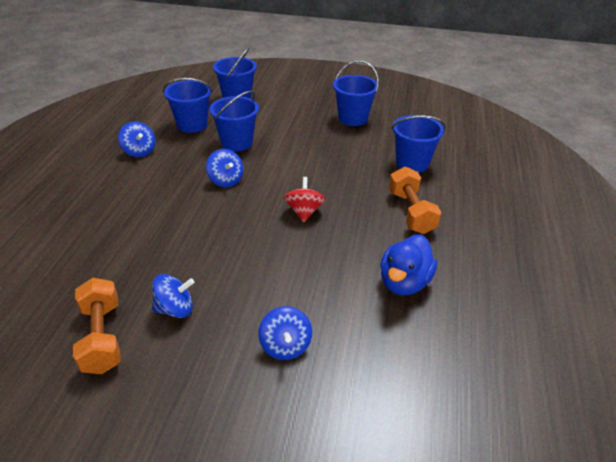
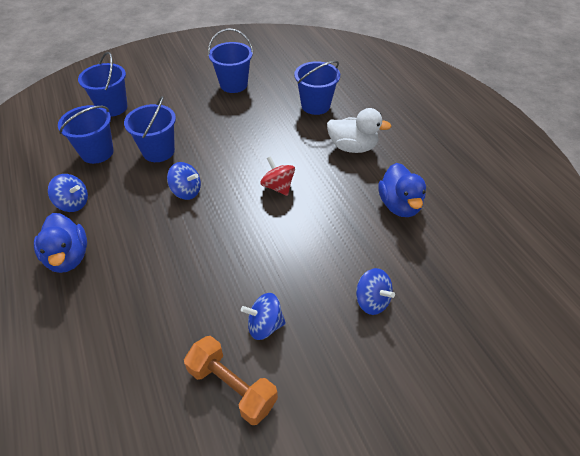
camera: 35 degrees left, 10 degrees up
blue spinning top [152,274,194,318] -> blue spinning top turned 135 degrees counterclockwise [241,293,286,340]
orange dumbbell [389,166,441,234] -> white duck [327,108,392,153]
none -> blue duck [34,213,87,273]

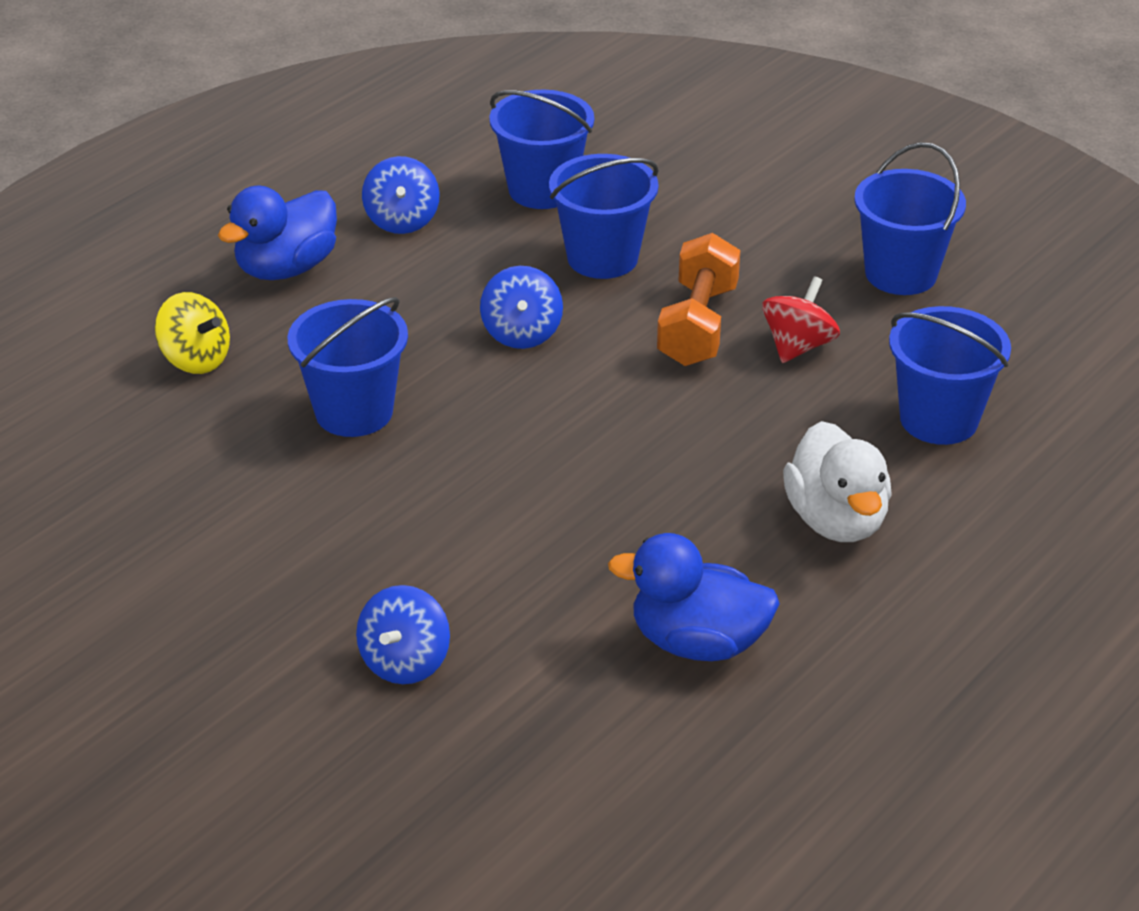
camera: 65 degrees right, 10 degrees down
blue bucket [78,52,128,117] -> blue bucket moved to [287,297,408,437]
orange dumbbell [184,336,278,425] -> orange dumbbell moved to [657,233,740,366]
blue spinning top [241,293,286,340] -> none
red spinning top [261,156,295,196] -> red spinning top moved to [762,276,840,363]
blue duck [378,163,426,217] -> blue duck turned 45 degrees clockwise [608,533,780,661]
none -> yellow spinning top [155,292,230,374]

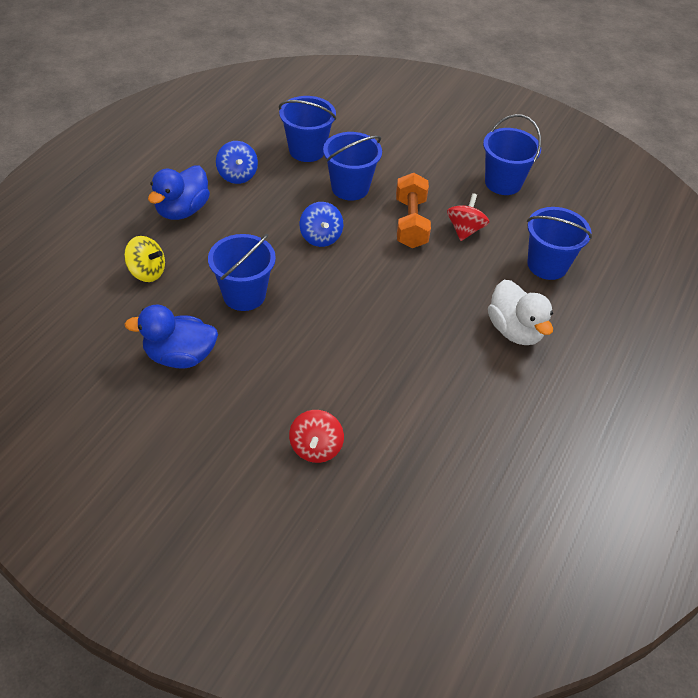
camera: 15 degrees left, 10 degrees up
blue spinning top [356,585,450,684] -> red spinning top [289,410,344,463]
blue duck [608,533,780,661] -> blue duck moved to [124,305,218,368]

